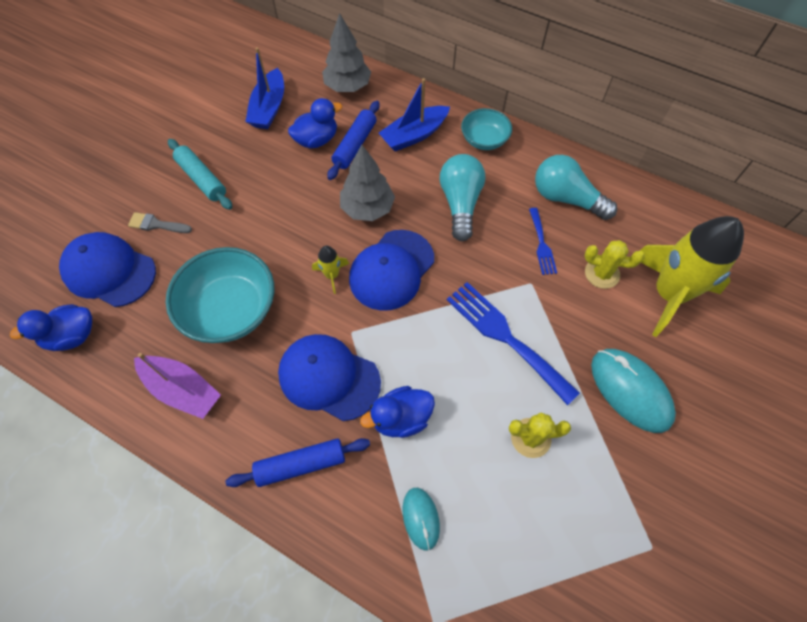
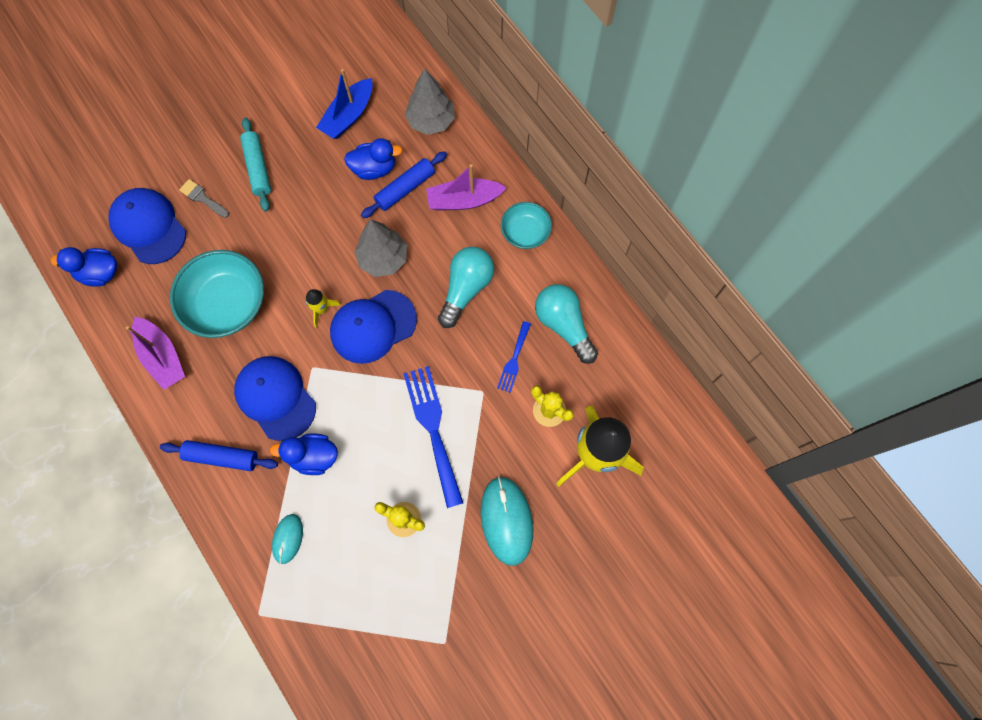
camera: 25 degrees right, 10 degrees up
blue boat [379,78,450,151] -> purple boat [426,164,507,211]

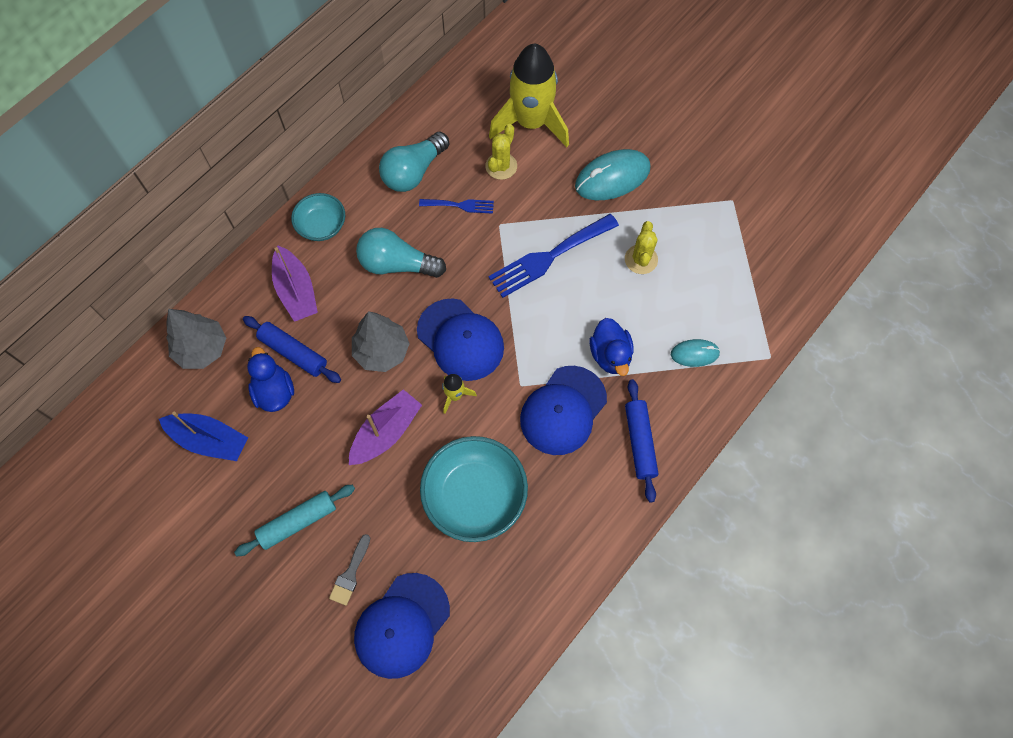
camera: 105 degrees left, 5 degrees down
blue duck [50,247,117,287] -> none
purple boat [125,317,185,390] -> purple boat moved to [349,389,422,465]

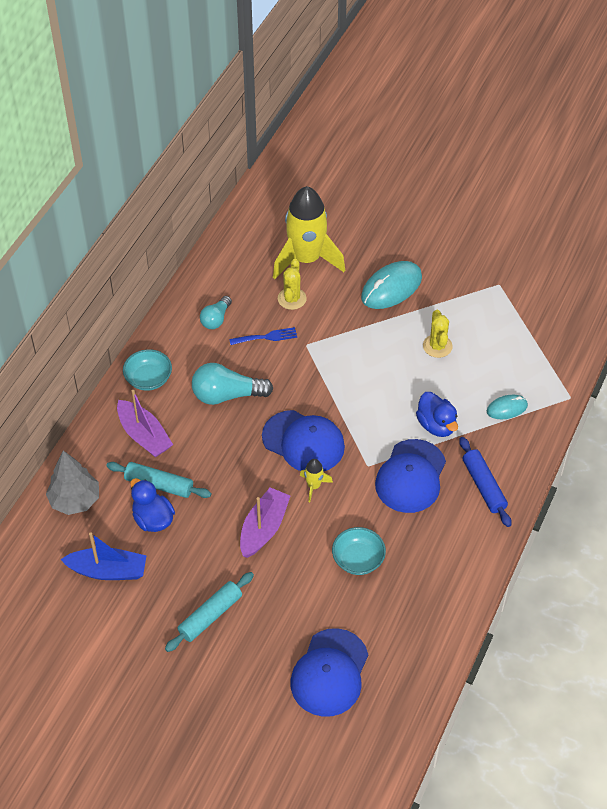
camera: 15 degrees left, 15 degrees down
blue rolling pin [243,316,341,383] -> turquoise rolling pin [106,462,211,498]
grey brush [329,534,370,606] -> none
grey tree [352,311,410,372] -> none
turquoise light bulb [379,132,449,192] -> turquoise light bulb [200,296,232,329], size x0.60
turquoise bowl [420,436,528,542] -> turquoise bowl [332,527,386,575], size x0.57
blue fork [488,214,619,298] -> none

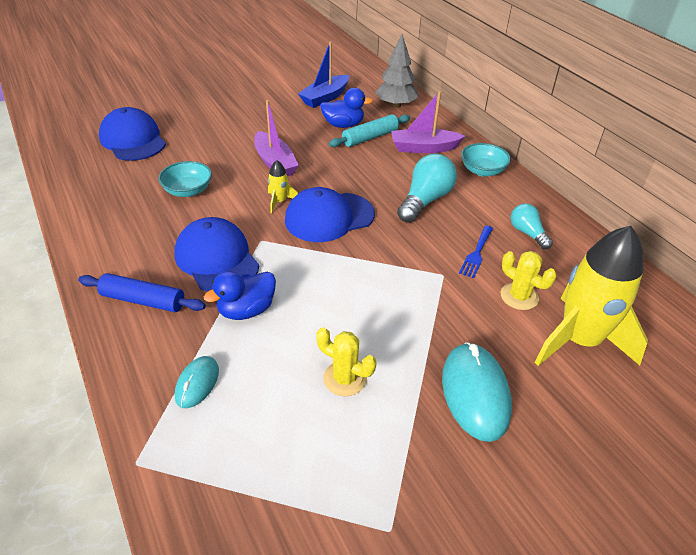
camera: 125 degrees right, 10 degrees down
turquoise rolling pin [165,572,254,652] -> none
blue duck [416,392,458,437] -> blue duck turned 45 degrees counterclockwise [204,271,276,320]

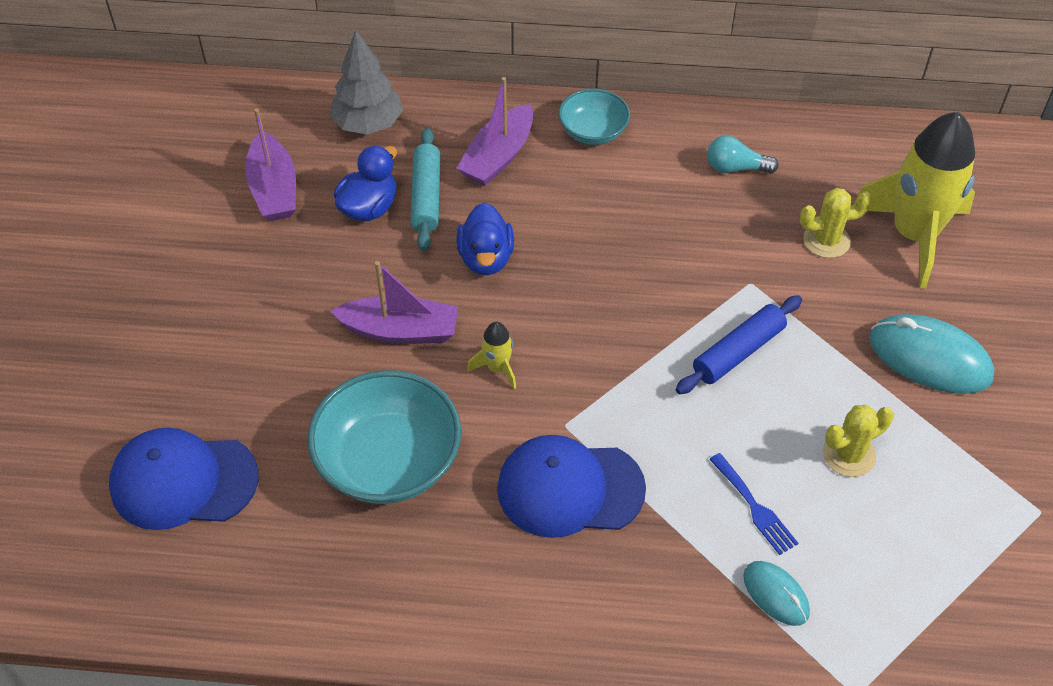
camera: 55 degrees left, 10 degrees up
blue rolling pin [78,273,206,312] -> blue rolling pin moved to [676,295,802,394]
turquoise bowl [158,161,212,197] -> turquoise bowl [307,370,461,504], size x1.75
blue duck [204,271,276,320] -> blue duck moved to [456,203,514,275]
blue cap [285,187,375,242] -> none
blue boat [298,41,349,108] -> purple boat [245,108,296,221]
turquoise light bulb [397,154,457,223] -> none
blue fork [459,226,493,278] -> blue fork moved to [709,453,799,555]

